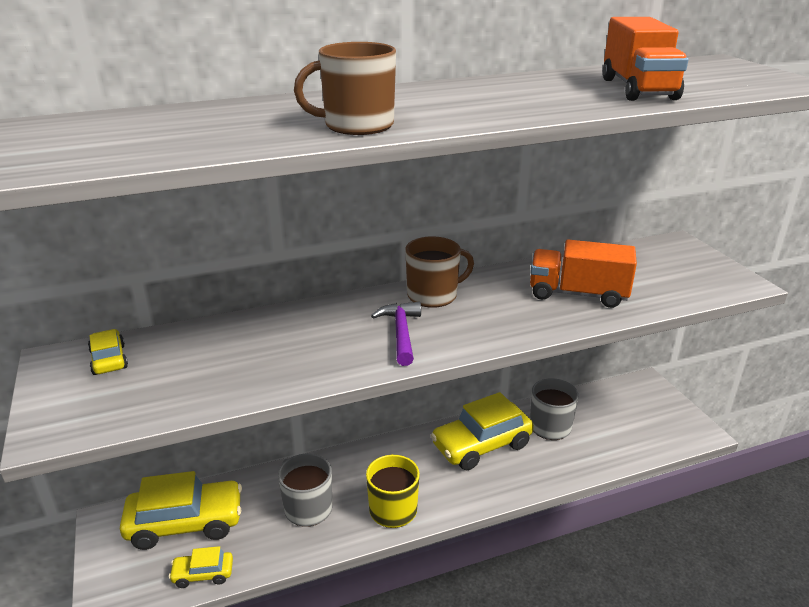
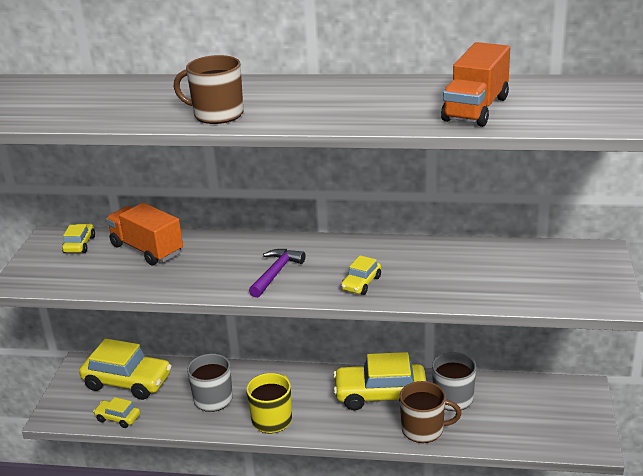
camera: 30 degrees right, 0 degrees up
brown mug [405,236,474,308] -> brown mug moved to [400,381,461,443]
orange truck [530,239,637,308] -> orange truck moved to [106,203,183,265]
none -> yellow car [341,255,381,295]

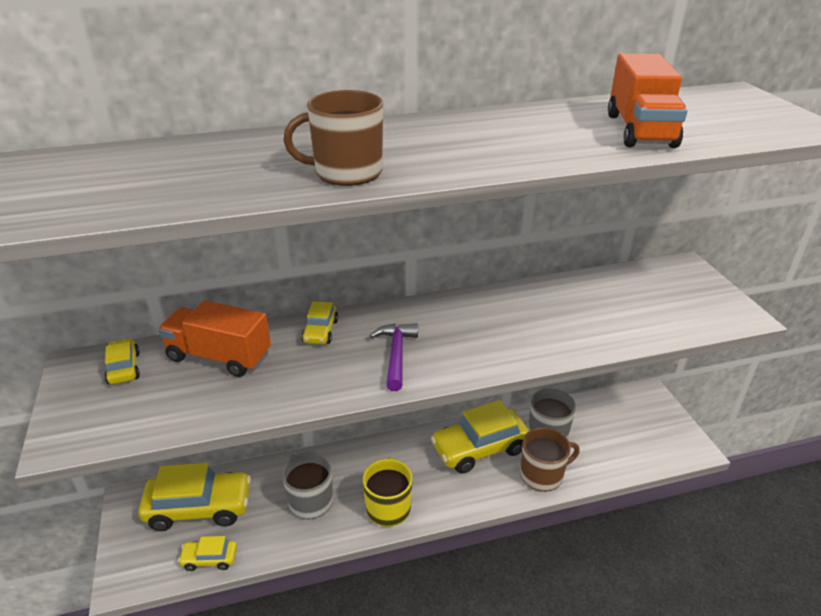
camera: 25 degrees left, 5 degrees up
yellow car [341,255,381,295] -> yellow car moved to [302,301,338,344]

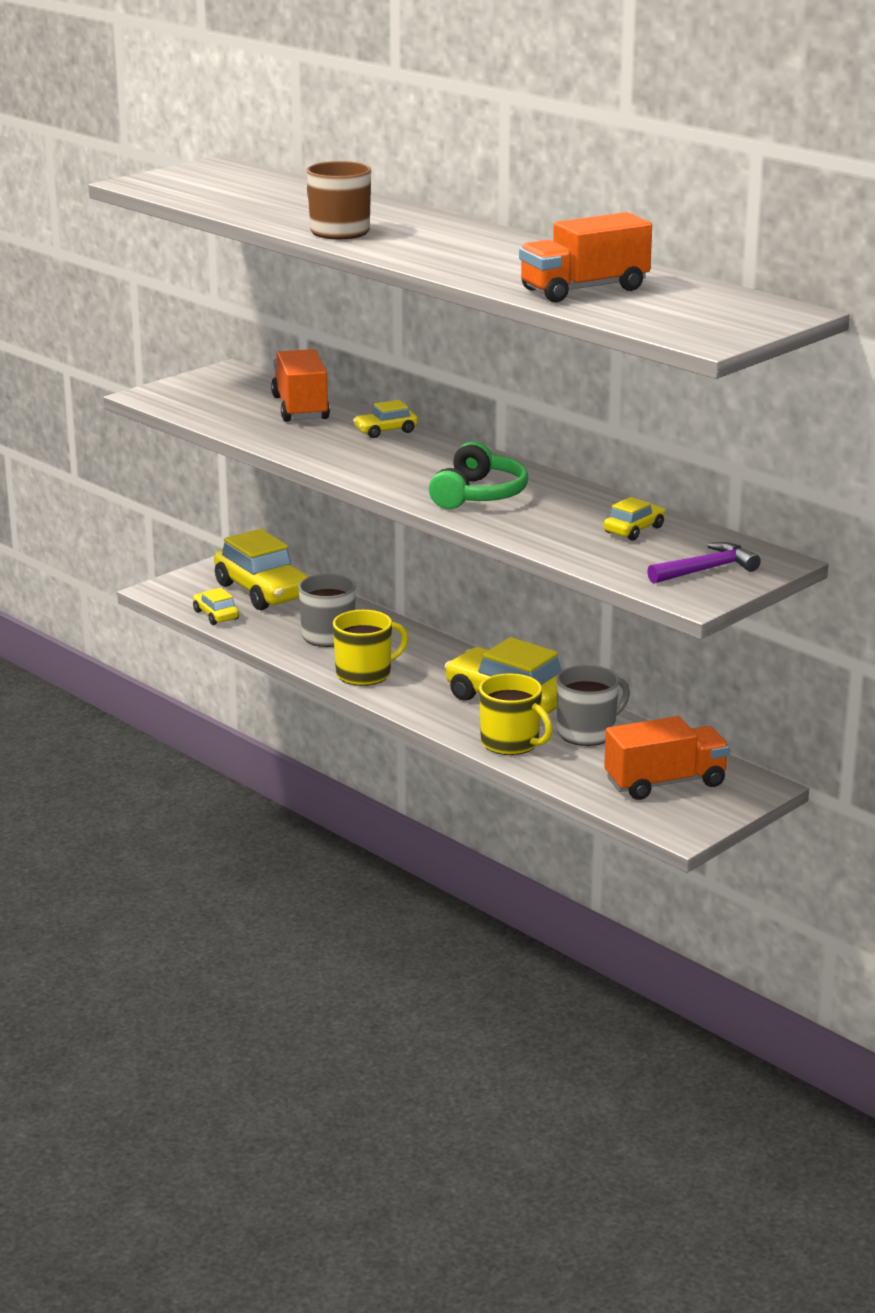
camera: 60 degrees right, 10 degrees down
yellow car [105,338,140,384] -> yellow car moved to [604,497,665,540]
purple hammer [370,323,418,391] -> purple hammer moved to [647,542,761,583]
brown mug [520,427,580,492] -> yellow mug [479,673,553,755]
none -> green headphones [429,441,528,509]
none -> orange truck [604,716,730,800]

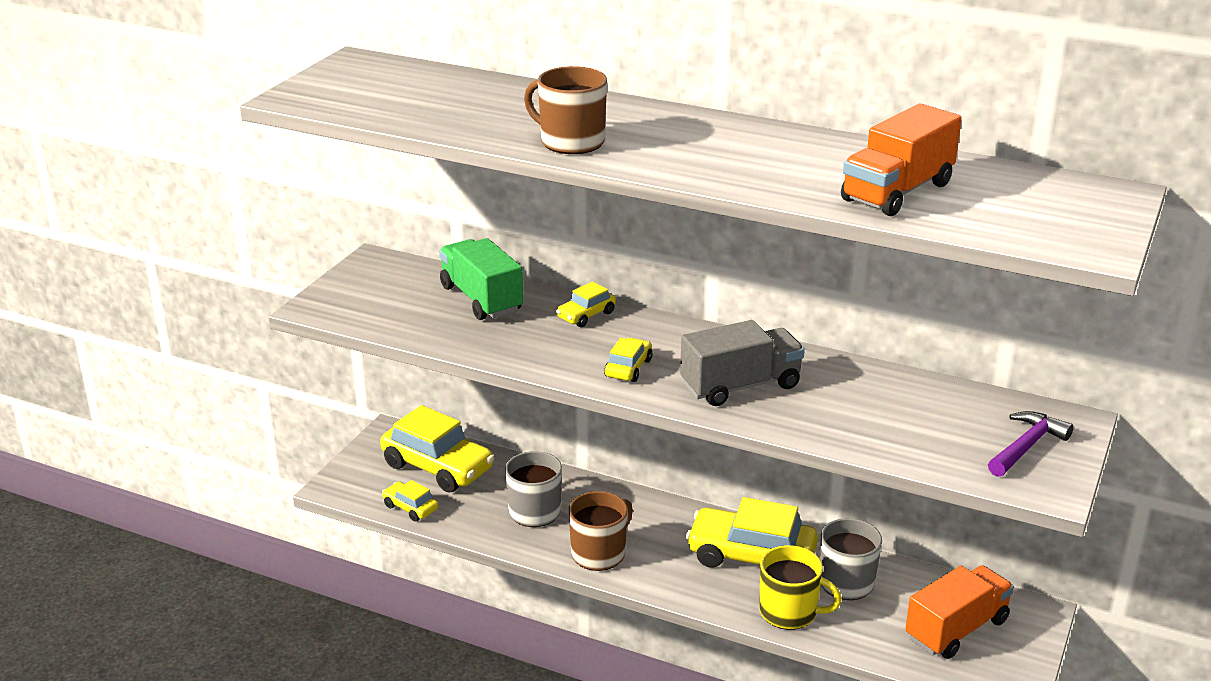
camera: 20 degrees left, 5 degrees up
orange truck [271,349,330,422] -> green truck [439,238,523,320]
yellow mug [333,610,408,686] -> brown mug [569,491,633,571]
green headphones [429,441,528,509] -> grey truck [680,320,805,406]
yellow car [604,497,665,540] -> yellow car moved to [604,338,653,382]

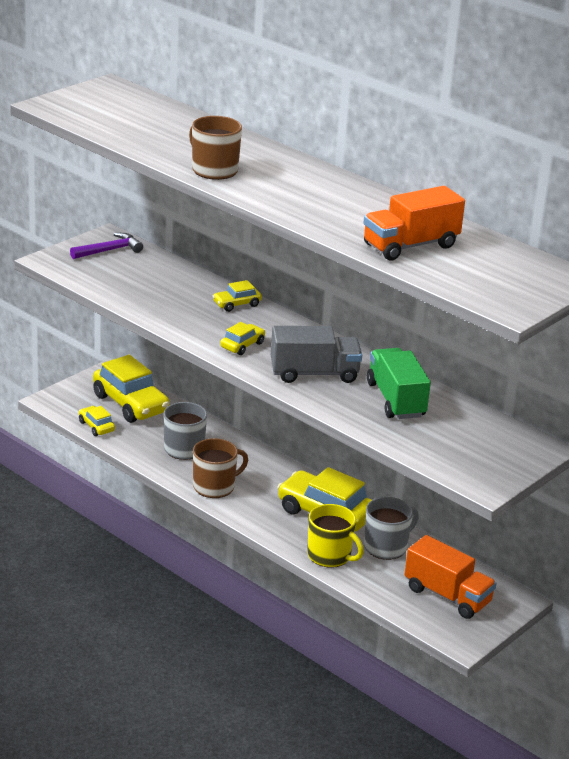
camera: 15 degrees right, 0 degrees up
green truck [439,238,523,320] -> green truck moved to [367,348,431,419]
orange truck [905,565,1014,659] -> orange truck turned 60 degrees clockwise [404,535,497,619]
purple hammer [988,411,1074,477] -> purple hammer moved to [70,233,143,259]

